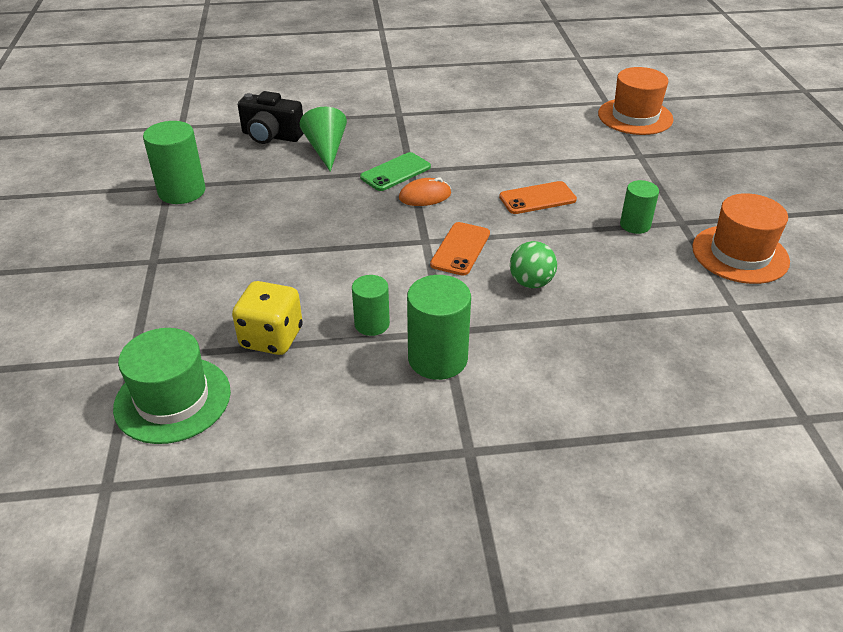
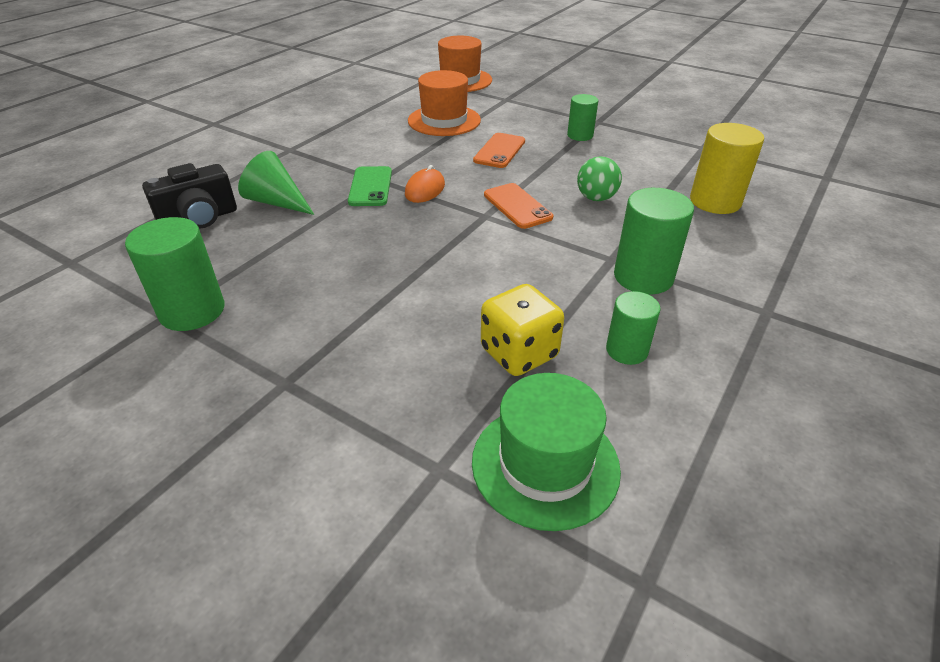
camera: 50 degrees left, 0 degrees up
green cylinder [352,275,390,336] -> green cylinder moved to [606,291,661,365]
orange hat [692,193,790,284] -> orange hat moved to [408,70,481,136]
none -> yellow cylinder [690,123,764,214]

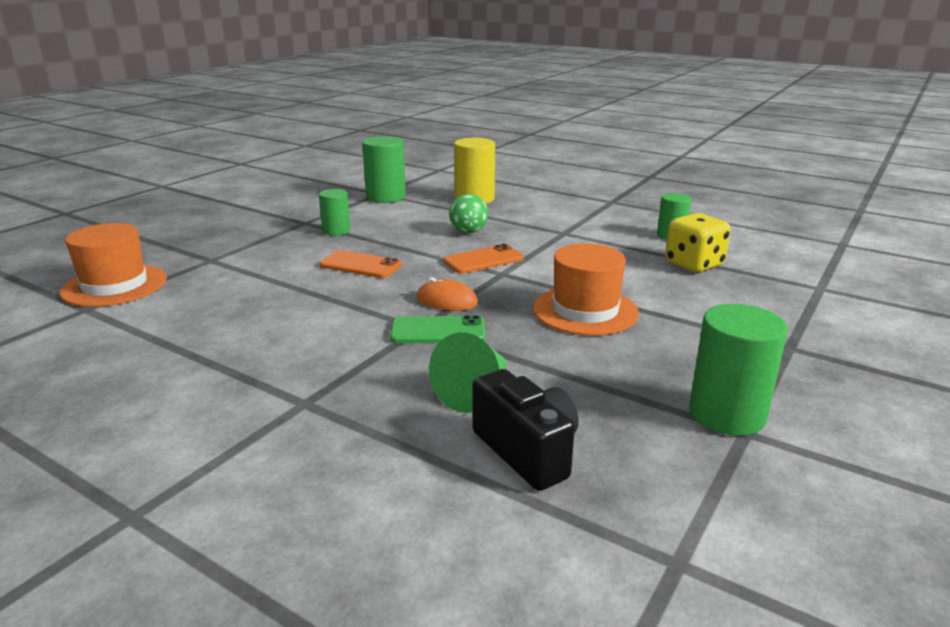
camera: 90 degrees left, 15 degrees down
orange hat [408,70,481,136] -> orange hat moved to [533,243,639,336]
green hat [472,373,621,531] -> none
green cylinder [614,188,694,294] -> green cylinder moved to [362,136,406,203]

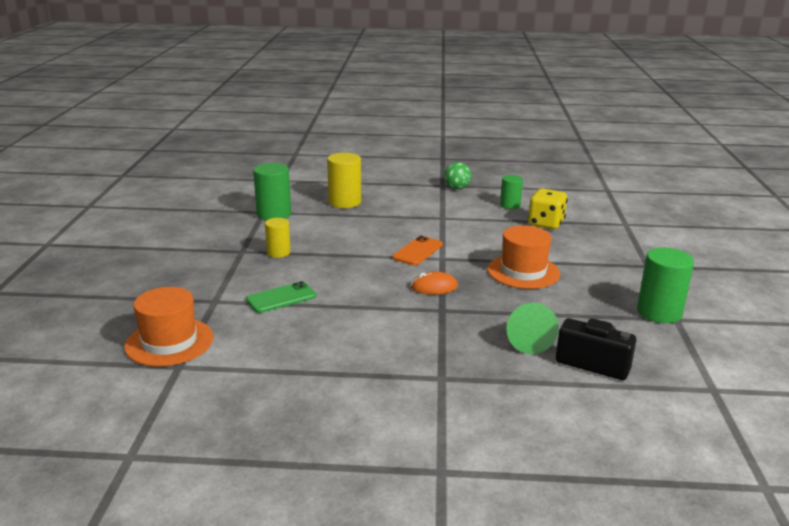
camera: 30 degrees left, 0 degrees up
green cylinder [319,189,350,236] -> yellow cylinder [265,218,291,258]
orange phone [319,250,402,278] -> none
green phone [390,315,485,343] -> green phone moved to [246,281,316,313]
green ball [449,194,488,233] -> green ball moved to [444,162,471,189]

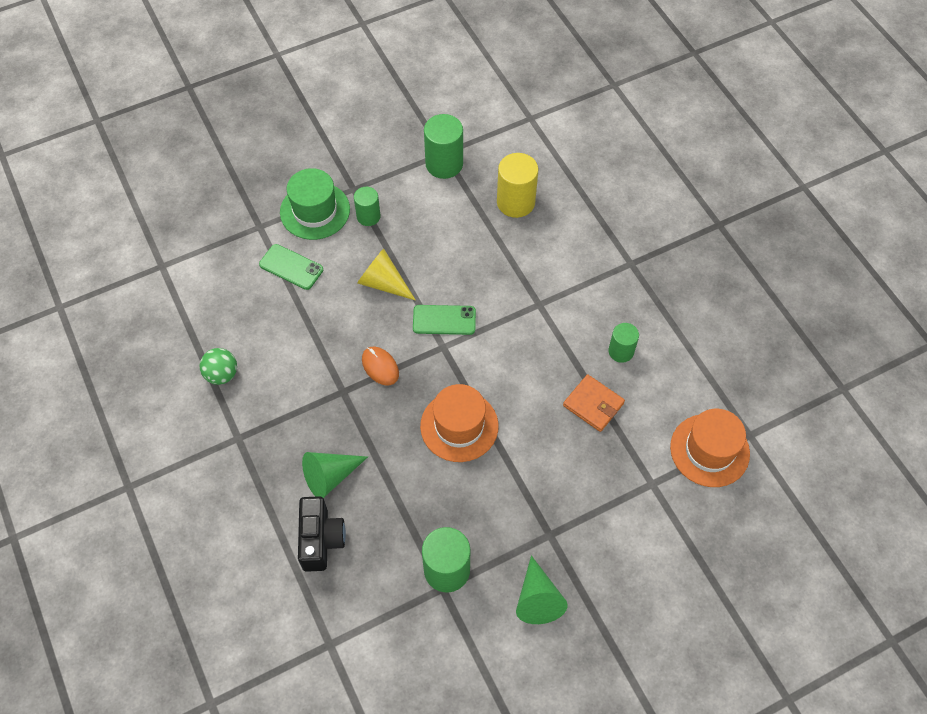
camera: 60 degrees right, 35 degrees up
orange hat [124,287,214,367] -> orange hat moved to [670,409,750,487]
yellow cylinder [265,218,291,258] -> green cylinder [354,187,381,226]
orange phone [392,236,443,265] -> green phone [413,305,476,335]
green ball [444,162,471,189] -> green ball moved to [199,348,237,385]
yellow dice [528,188,568,229] -> orange wallet [563,374,625,432]
none -> green hat [280,168,350,240]
none -> yellow cone [357,248,416,301]
none -> green cone [516,555,568,624]

